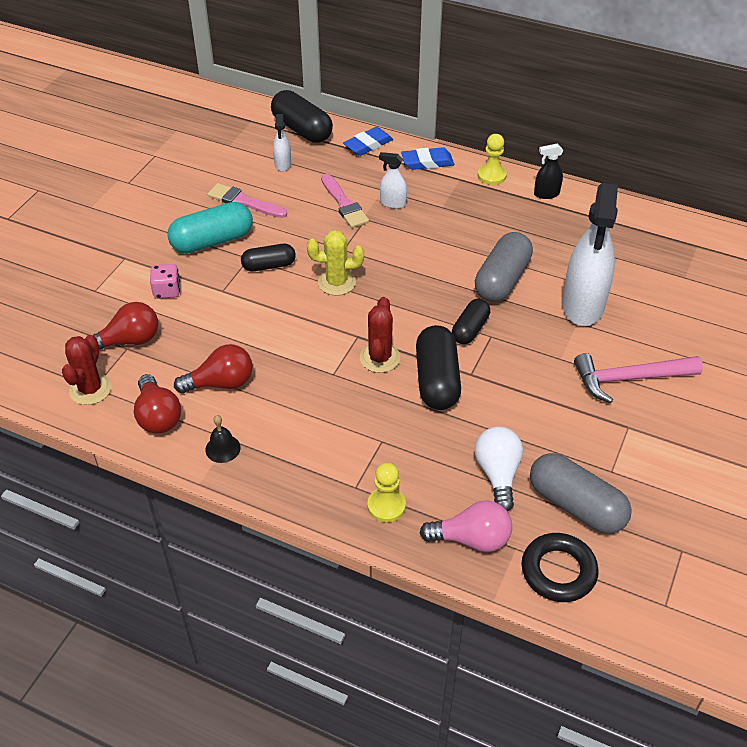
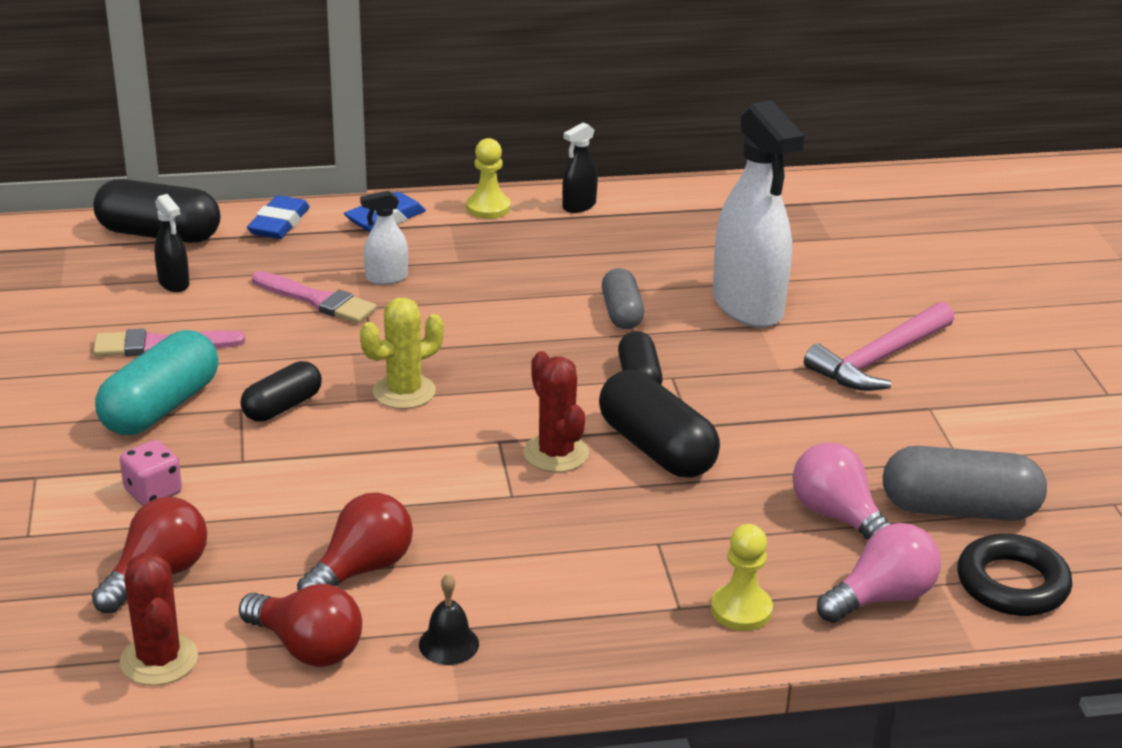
camera: 35 degrees left, 15 degrees down
white spray bottle [273,114,291,172] -> black spray bottle [154,194,190,292]
grey capsule [475,232,533,302] -> grey capsule [602,268,644,329], size x0.62
white light bulb [475,427,523,511] -> pink light bulb [793,442,891,540]

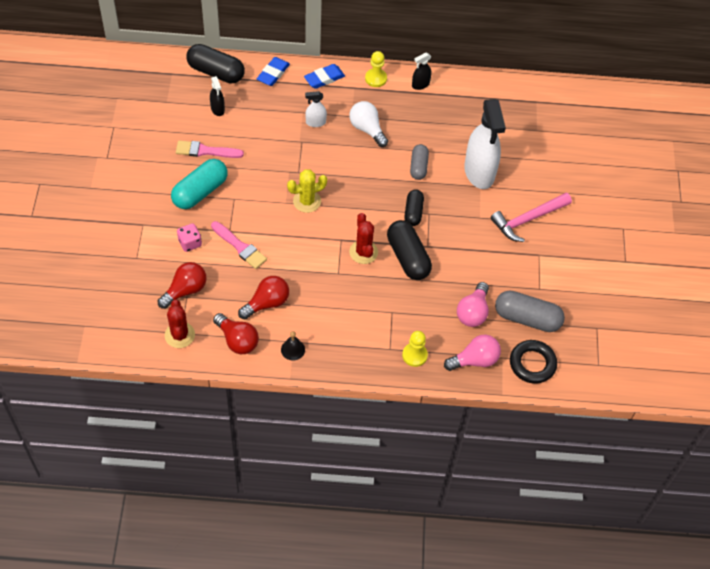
camera: 10 degrees right, 25 degrees up
black capsule [241,361,322,422] -> none
pink brush [252,271,377,323] -> pink brush moved to [211,221,267,269]
pink light bulb [793,442,891,540] -> pink light bulb turned 135 degrees counterclockwise [457,282,489,327]
none -> white light bulb [349,101,388,147]

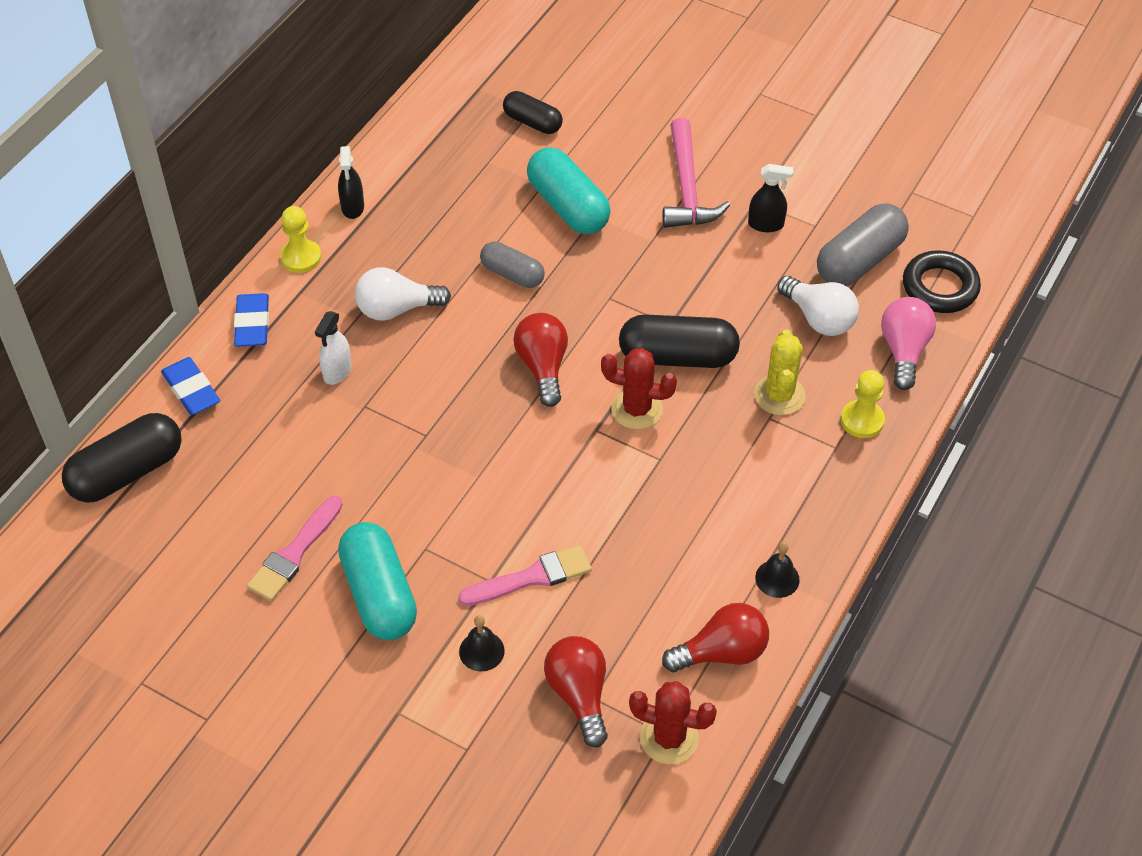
camera: 60 degrees left, 5 degrees down
pink dice [177,223,202,252] -> black bell [459,615,505,671]
black spray bottle [210,76,225,116] -> black spray bottle moved to [748,164,793,232]
red light bulb [238,276,289,319] -> red light bulb moved to [513,313,568,407]
yellow cactus [287,169,327,213] -> yellow cactus moved to [754,329,806,415]
black capsule [404,189,424,226] -> black capsule moved to [503,91,563,134]
pink light bulb [457,282,489,327] -> white light bulb [777,276,859,336]
white spray bottle [464,99,506,189] -> turquoise capsule [527,147,611,234]

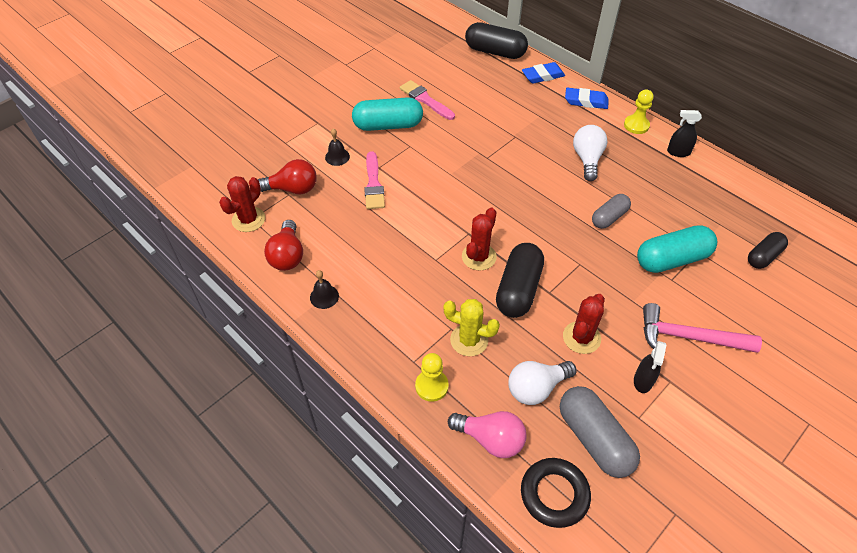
camera: 105 degrees right, 0 degrees up
black capsule [62,413,182,503] -> black capsule turned 45 degrees counterclockwise [465,22,528,59]
white spray bottle [315,311,351,385] -> none
red light bulb [513,313,568,407] -> none
none -> red cactus [563,294,605,354]

